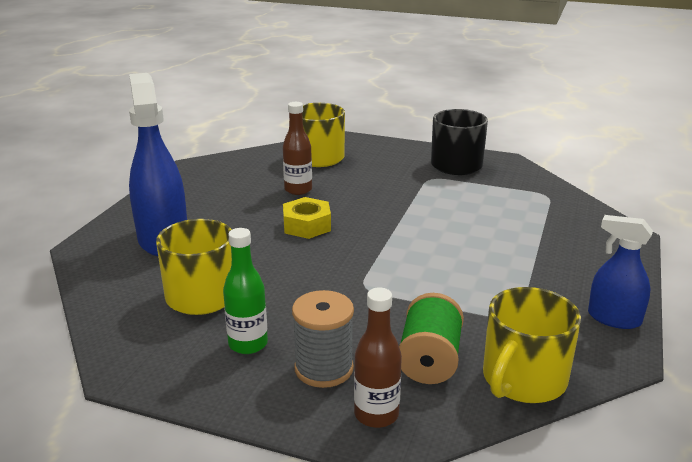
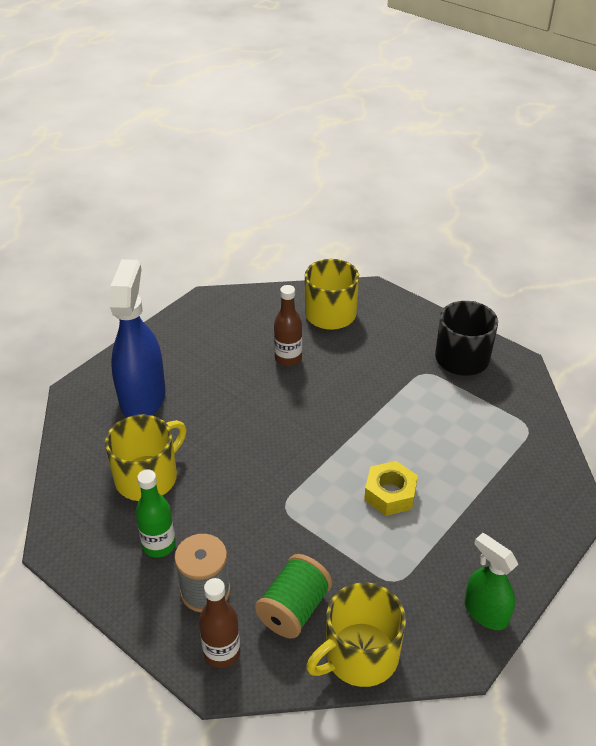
camera: 20 degrees right, 15 degrees up
yellow nut [283,197,331,239] -> yellow nut moved to [364,461,418,516]
blue spray bottle [588,215,653,329] -> green spray bottle [464,533,518,630]

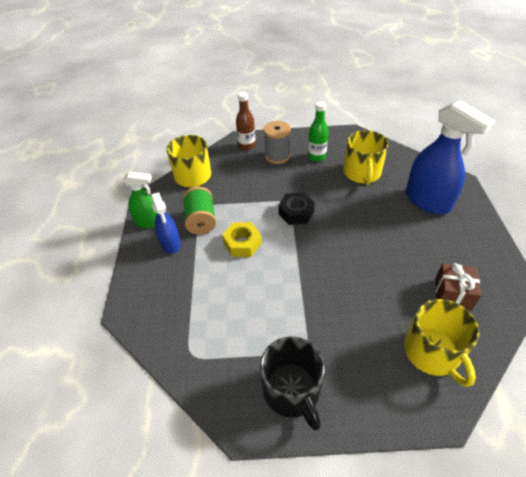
camera: 140 degrees right, 5 degrees up
green spool [255,554,332,638] -> green spool moved to [183,187,216,235]
brown bottle [274,285,302,366] -> none
none -> blue spray bottle [151,192,181,254]
none -> black nut [278,192,315,225]
none -> brown gift [435,263,481,311]

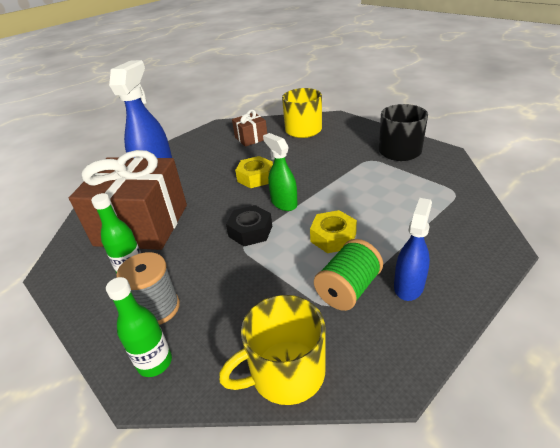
camera: 130 degrees left, 10 degrees down
green spray bottle [123,171,157,228] -> green spray bottle moved to [263,133,298,211]
brown bottle [236,92,256,150] -> green bottle [106,277,172,377]
yellow mug [343,130,389,185] -> brown gift [69,150,187,250]
none -> yellow nut [235,156,273,188]

